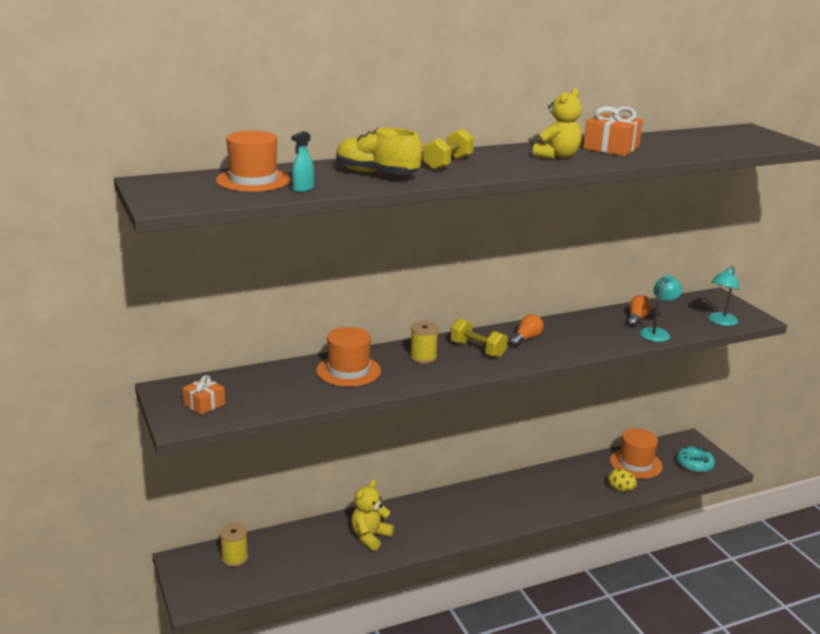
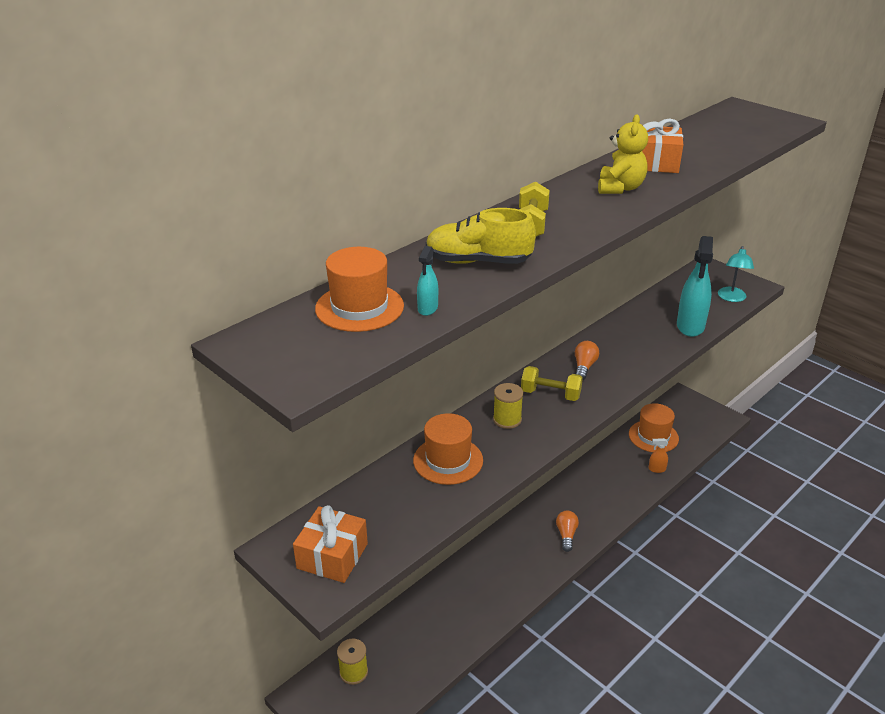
camera: 20 degrees left, 10 degrees up
orange gift [182,375,225,415] -> orange gift [293,505,368,583], size x1.60
yellow teddy bear [351,479,394,551] -> none
yellow egg [608,469,637,492] -> orange spray bottle [649,438,668,473]
orange light bulb [627,295,652,327] -> orange light bulb moved to [556,510,579,552]
turquoise lamp [640,275,683,342] -> turquoise spray bottle [677,236,713,337]
turquoise donut [677,446,715,473] -> none

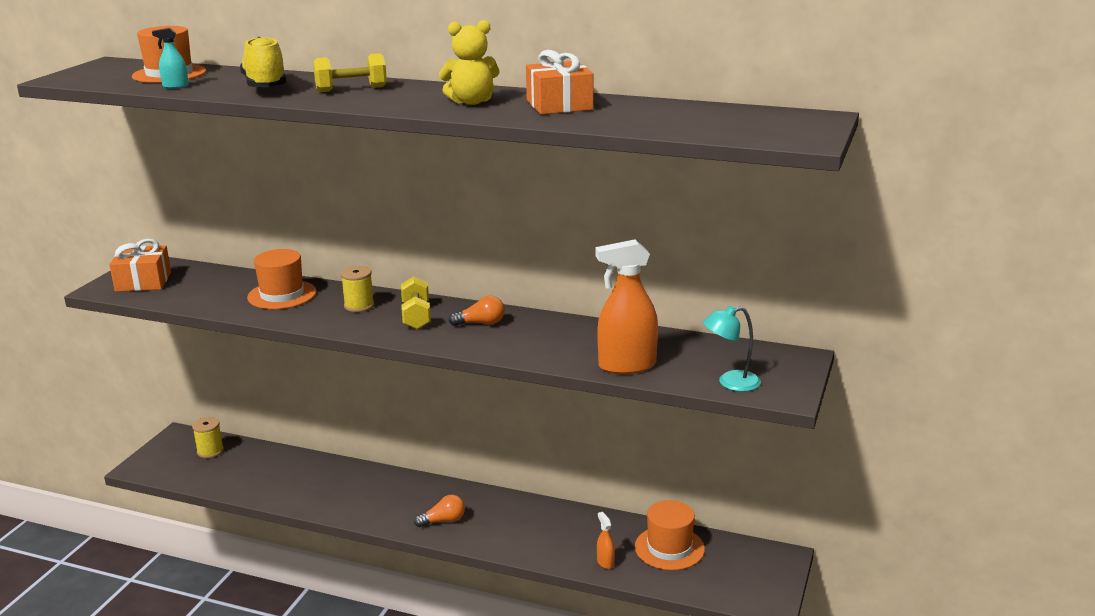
camera: 65 degrees right, 10 degrees down
turquoise spray bottle [677,236,713,337] -> orange spray bottle [596,239,658,374]

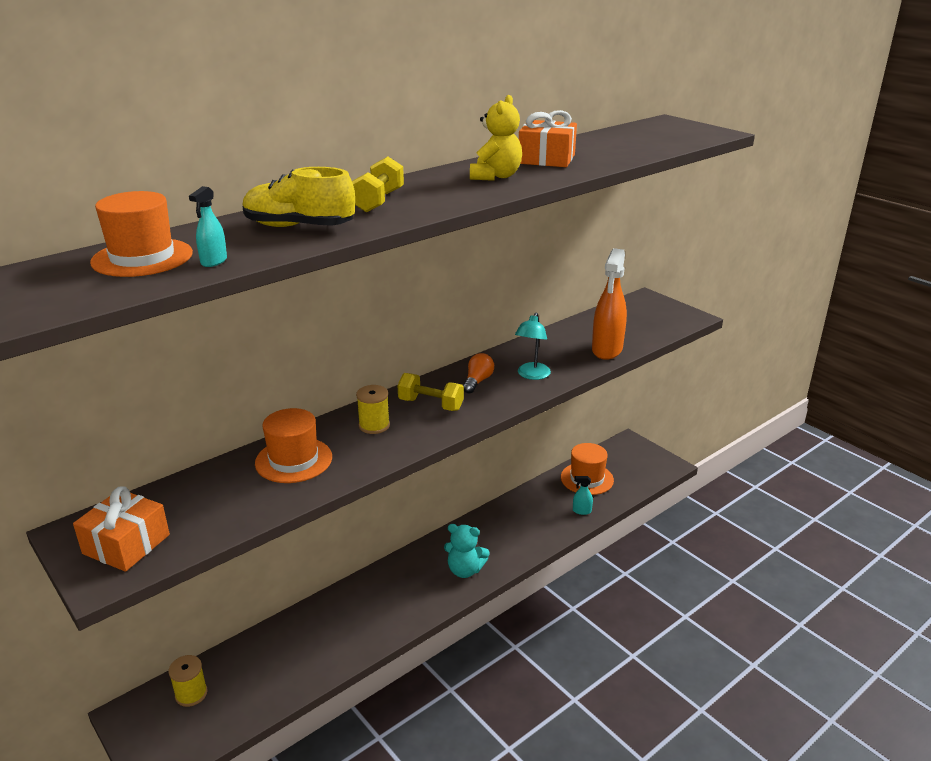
camera: 60 degrees left, 5 degrees up
orange light bulb [414,495,465,527] -> turquoise teddy bear [444,524,490,578]
orange spray bottle [597,512,615,569] -> turquoise spray bottle [573,476,593,515]
turquoise lamp [703,306,761,392] -> turquoise lamp moved to [515,312,551,380]

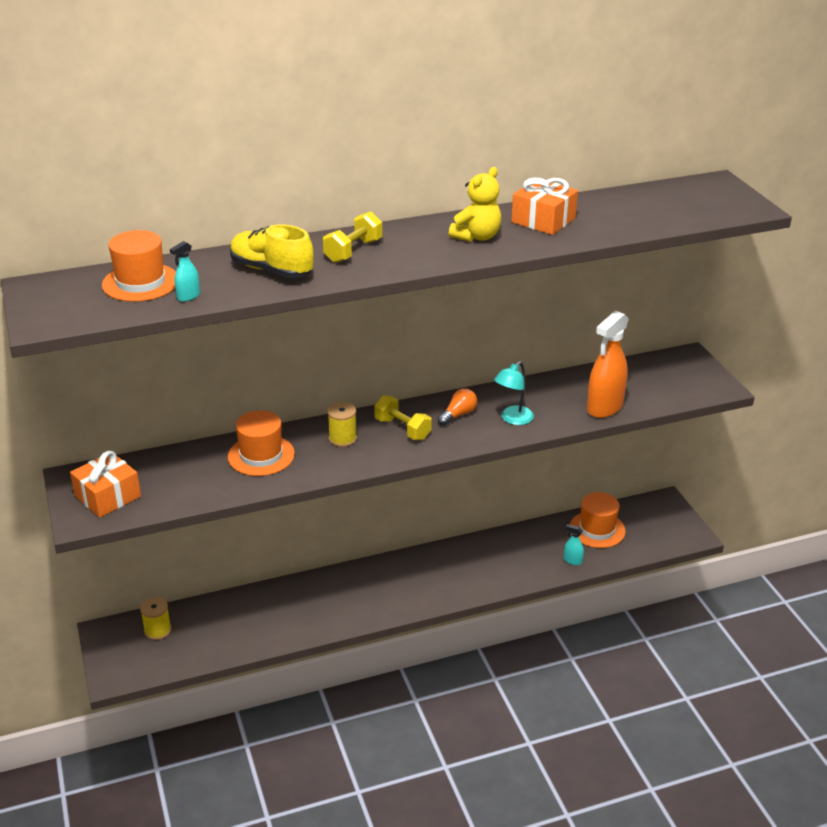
camera: 20 degrees right, 5 degrees up
turquoise teddy bear [444,524,490,578] -> none

